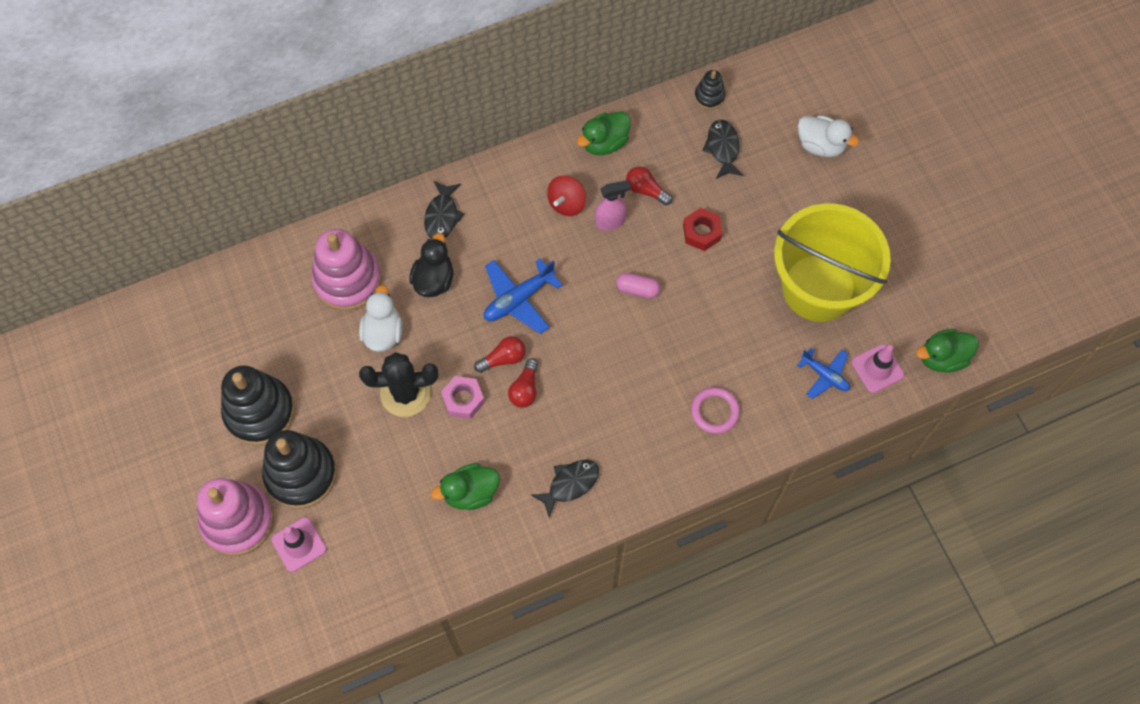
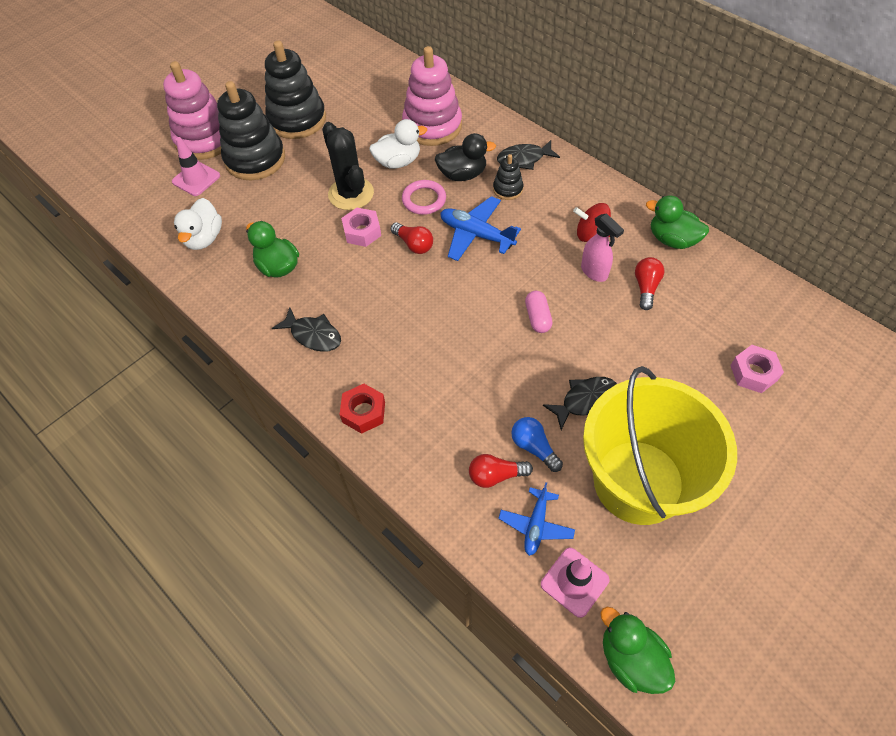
camera: 70 degrees right, 10 degrees down
red light bulb [508,359,538,408] -> red light bulb moved to [469,454,533,488]
red nut [683,208,722,251] -> red nut moved to [339,384,385,434]
pink ring [691,387,740,434] -> pink ring moved to [402,180,446,215]
black stacking toy [694,70,726,109] -> black stacking toy moved to [493,154,524,200]
black fish [702,120,743,179] -> black fish moved to [543,377,617,430]
white duck [798,115,859,157] -> white duck moved to [174,198,222,250]
none -> blue light bulb [511,417,563,472]
none -> pink nut [730,345,784,393]

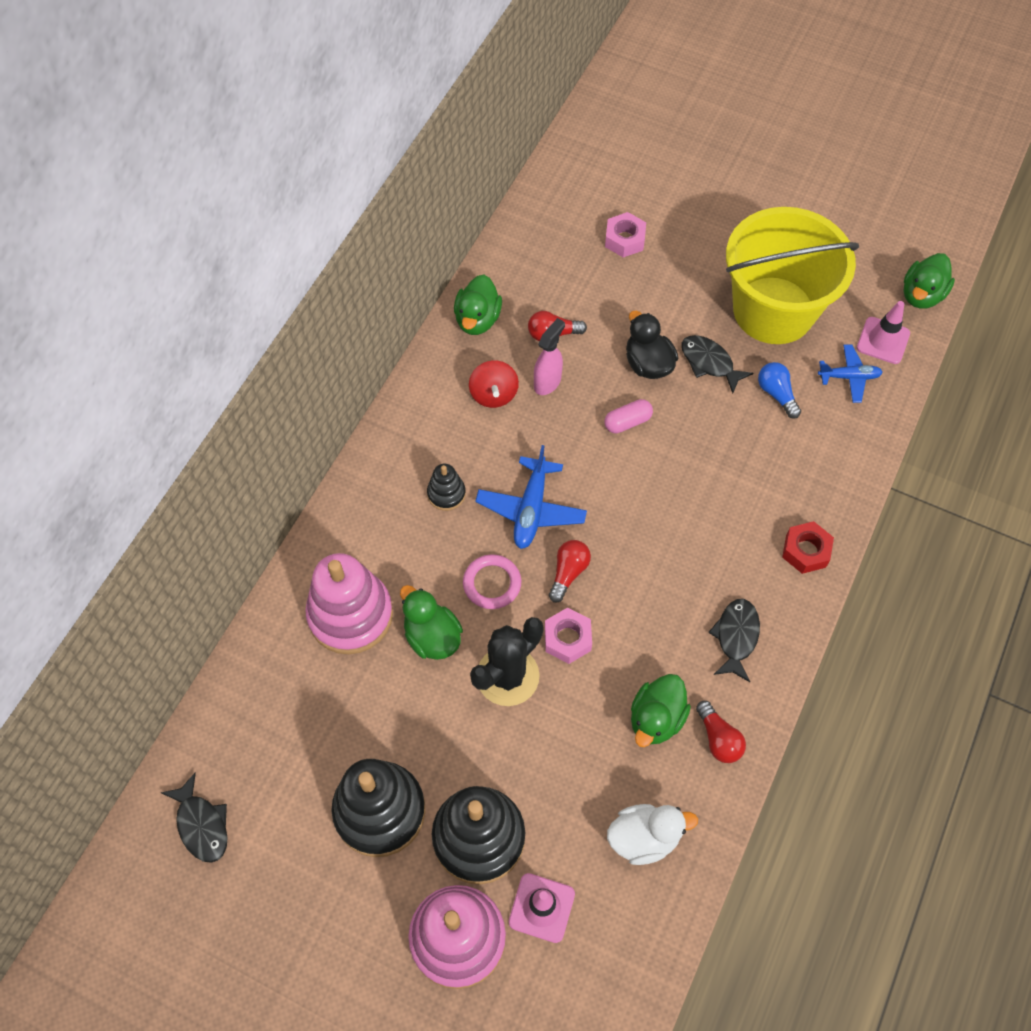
camera: 110 degrees left, 5 degrees up
white duck [370,119,427,169] -> green duck [400,585,463,660]
black duck [435,133,496,181] -> black duck moved to [626,311,678,379]
red light bulb [469,454,533,488] -> red light bulb moved to [696,701,746,763]
black fish [497,140,560,170] -> black fish moved to [161,773,228,863]
blue light bulb [511,417,563,472] -> blue light bulb turned 120 degrees clockwise [758,362,801,419]

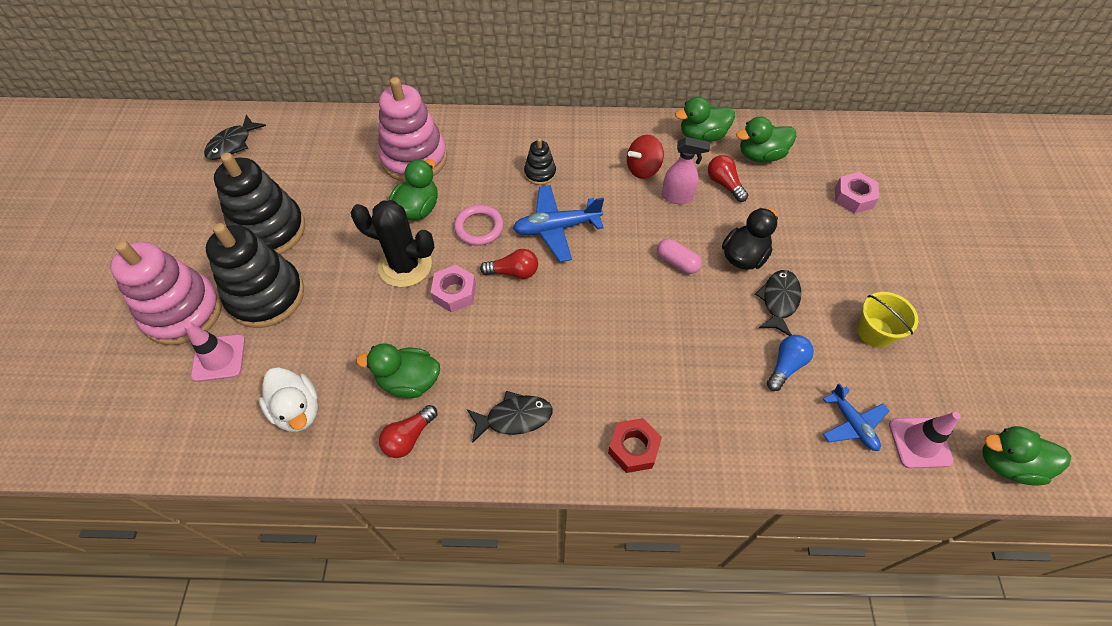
camera: 65 degrees right, 5 degrees down
yellow bucket [726,207,859,344] -> yellow bucket [858,292,918,348], size x0.40
none -> green duck [736,117,796,162]

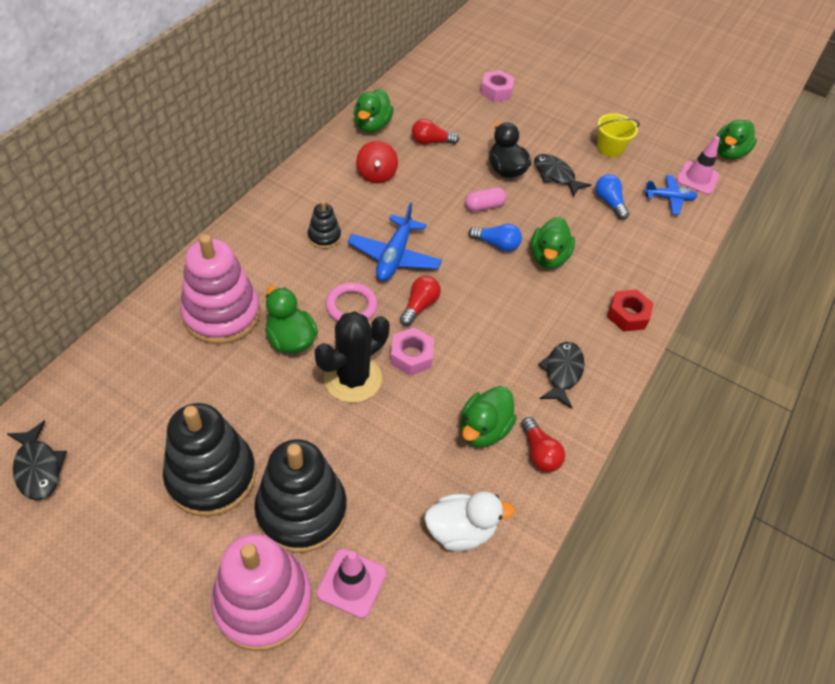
camera: 65 degrees left, 5 degrees down
pink spray bottle [662,137,710,204] -> none
green duck [736,117,796,162] -> green duck moved to [531,217,575,269]
none -> blue light bulb [468,224,522,252]

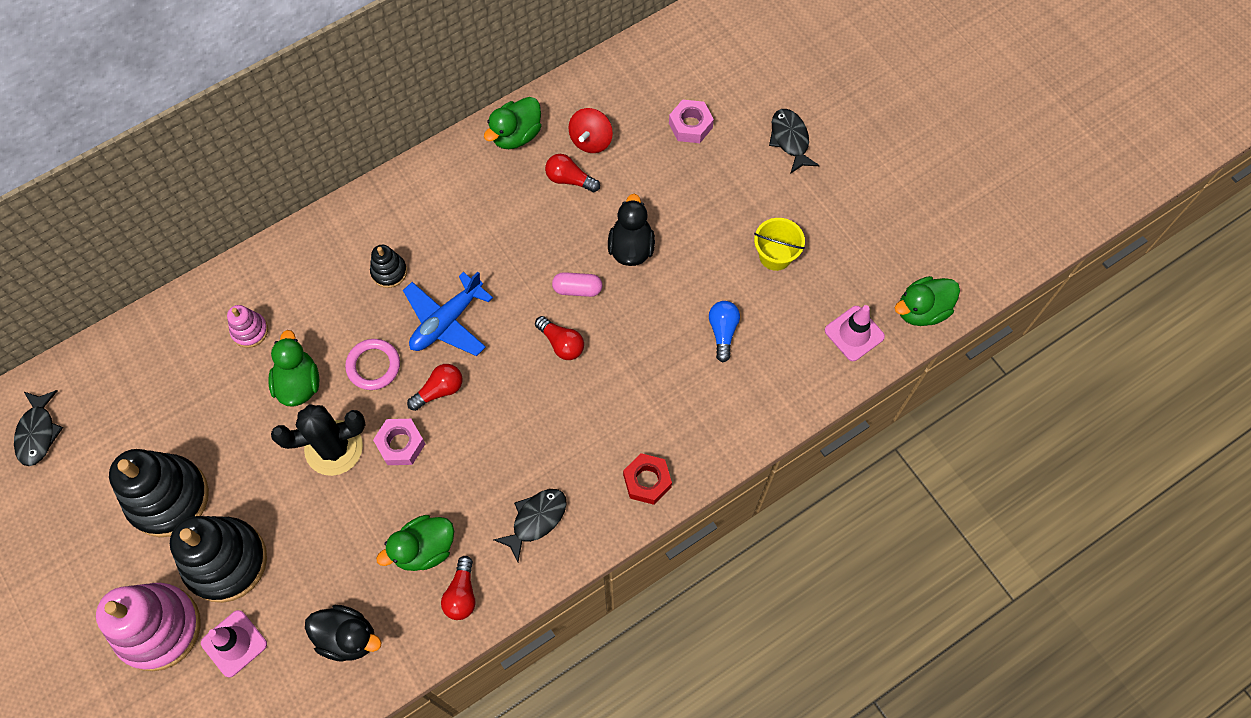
camera: 30 degrees right, 15 degrees up
pink stacking toy [180,234,260,344] -> pink stacking toy [227,305,268,348], size x0.47
red spinning top [356,141,398,183] -> red spinning top moved to [568,108,613,153]
white duck [424,491,515,551] -> black duck [305,605,381,662]
blue light bulb [468,224,522,252] -> red light bulb [535,316,584,360]
green duck [531,217,575,269] -> none
black fish [534,154,591,197] -> black fish moved to [769,109,820,174]
blue plane [644,175,697,215] -> none

